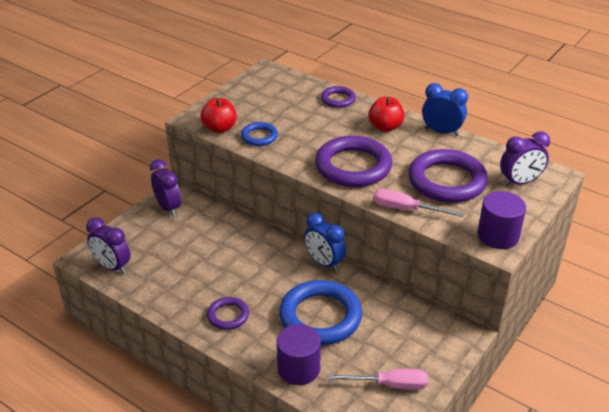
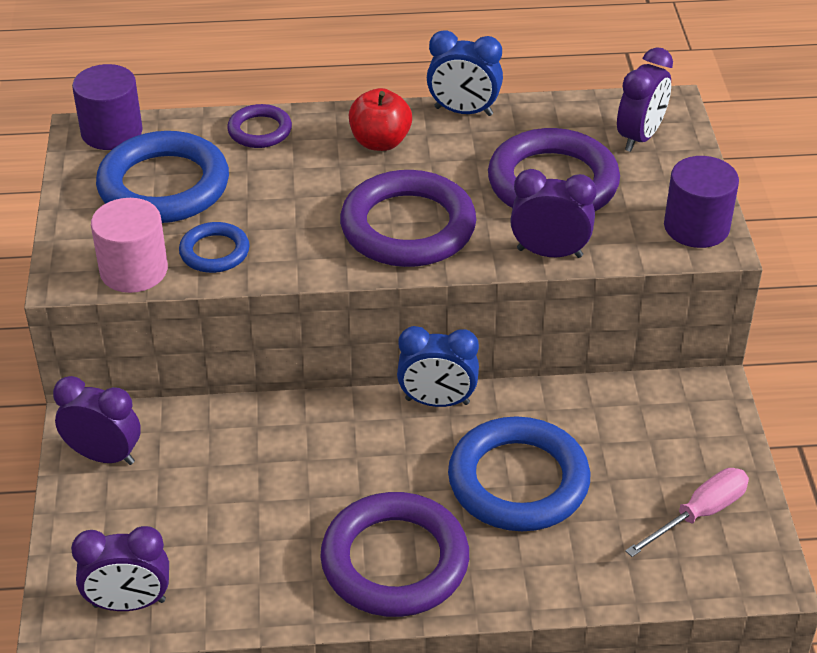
camera: 40 degrees left, 5 degrees up
red apple [200,98,237,133] -> pink cylinder [91,198,168,293]
purple ring [207,297,249,330] -> purple ring [320,492,469,617], size x1.96
purple cylinder [277,324,321,385] -> purple cylinder moved to [72,64,143,150]
pink screwdriver [373,189,464,217] -> purple clock [510,169,597,258]
blue clock [422,83,468,136] -> blue clock turned 150 degrees counterclockwise [427,30,503,116]
none -> blue ring [96,131,229,223]

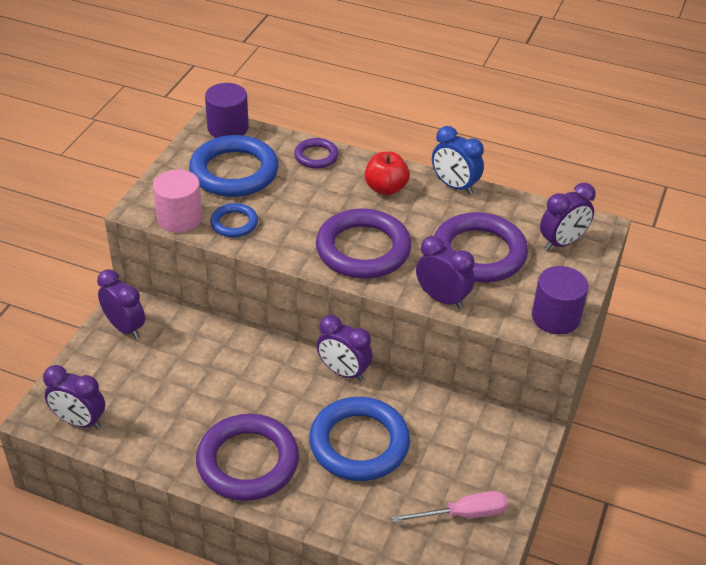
camera: 25 degrees right, 0 degrees up
blue clock [397,326,479,407] -> purple clock [317,315,373,381]

